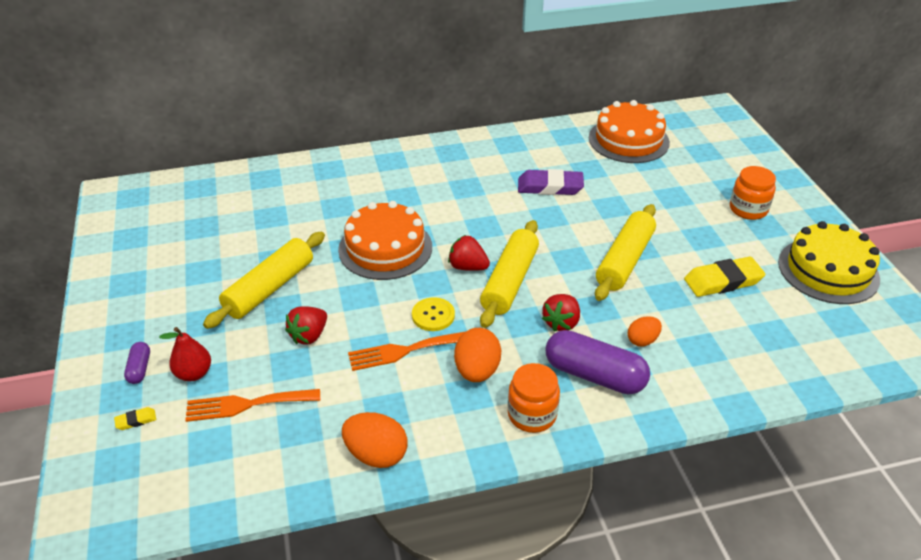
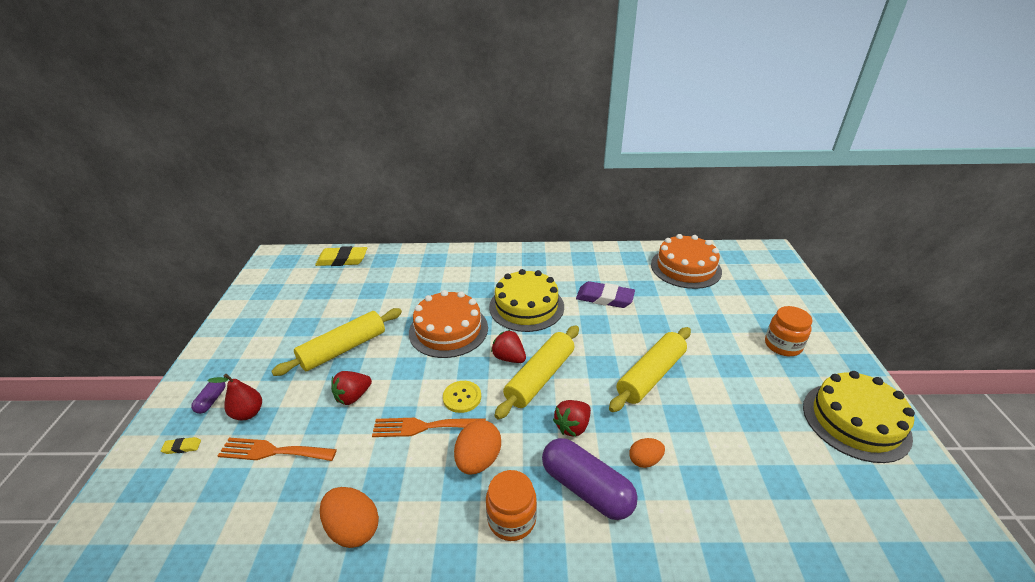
camera: 15 degrees right, 5 degrees down
yellow eraser [684,257,765,297] -> yellow eraser moved to [315,246,367,266]
none -> yellow cake [489,269,564,332]

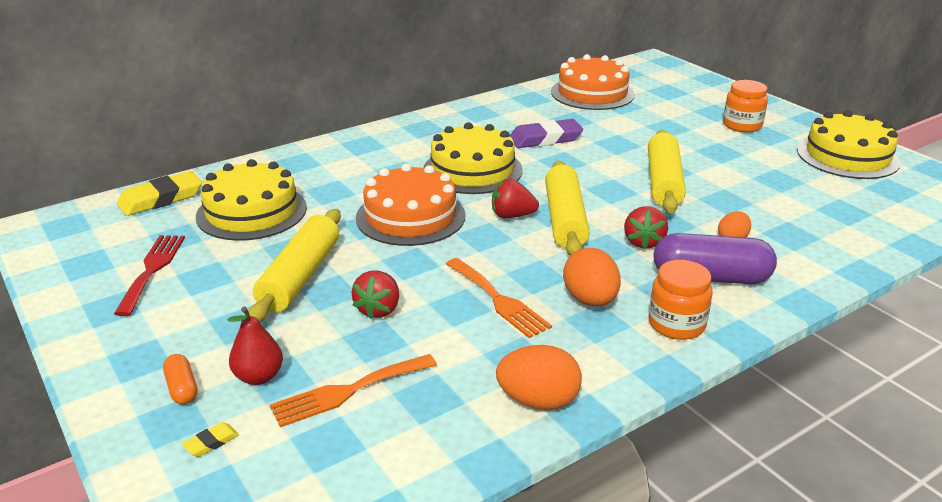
camera: 35 degrees left, 5 degrees down
purple capsule [191,382,226,414] -> orange capsule [163,354,197,405]
orange fork [372,418,486,437] -> orange fork turned 90 degrees counterclockwise [446,258,552,338]
yellow button [443,381,481,413] -> none
none -> red fork [114,235,185,316]
none -> yellow cake [196,159,307,241]

